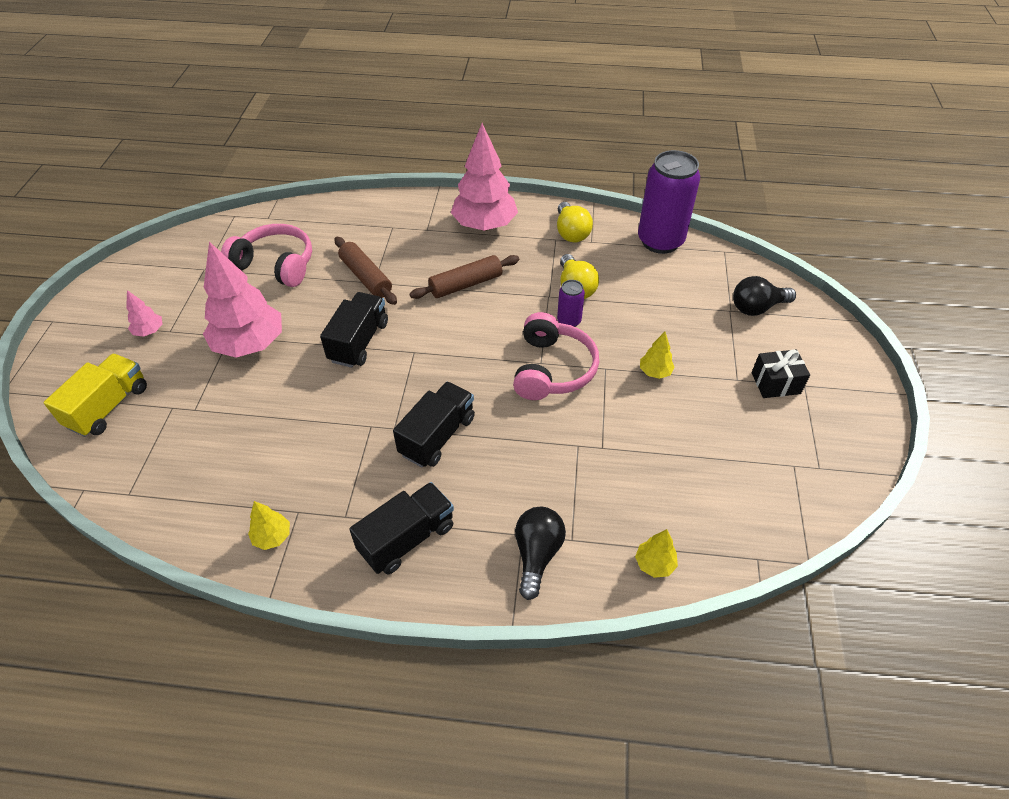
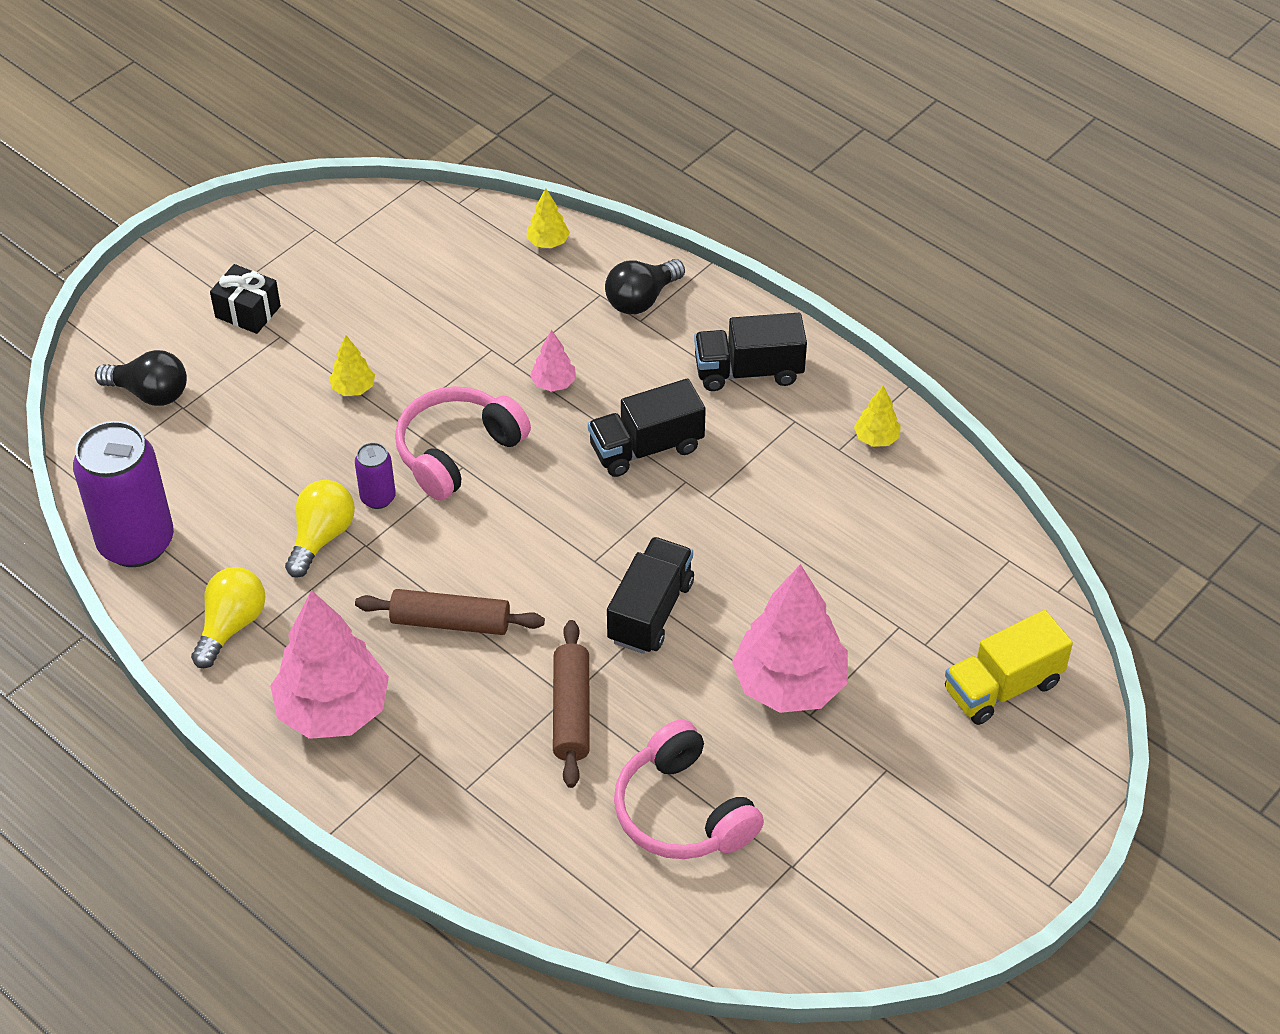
camera: 145 degrees left, 0 degrees up
pink tree [126,290,162,337] -> pink tree moved to [530,330,576,392]
black truck [320,292,388,368] -> black truck turned 150 degrees clockwise [607,537,694,654]

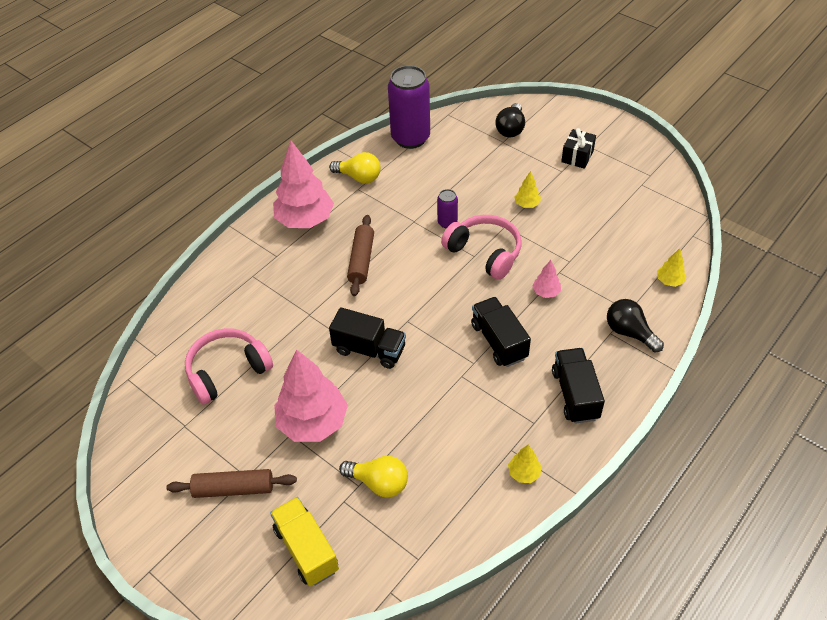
camera: 90 degrees right, 0 degrees up
yellow light bulb [285,480,355,578] -> yellow light bulb moved to [339,456,408,498]
brown rolling pin [553,620,590,788] -> brown rolling pin moved to [166,469,297,498]

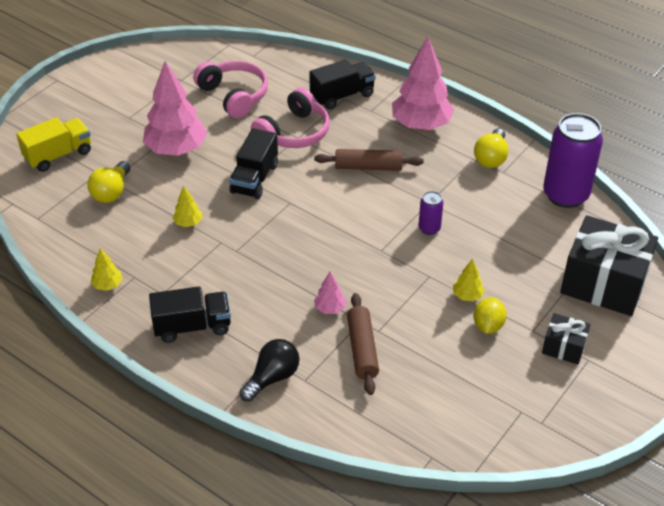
camera: 85 degrees right, 5 degrees down
brown rolling pin [166,469,297,498] -> brown rolling pin moved to [347,293,379,395]
pink headphones [441,215,521,280] -> pink headphones moved to [251,88,330,148]
black truck [471,297,531,367] -> black truck moved to [309,59,376,110]
black light bulb [495,103,525,138] -> black gift [560,215,658,316]
yellow tree [657,248,686,287] -> yellow tree moved to [172,186,202,227]
none -> yellow lemon [473,297,507,334]

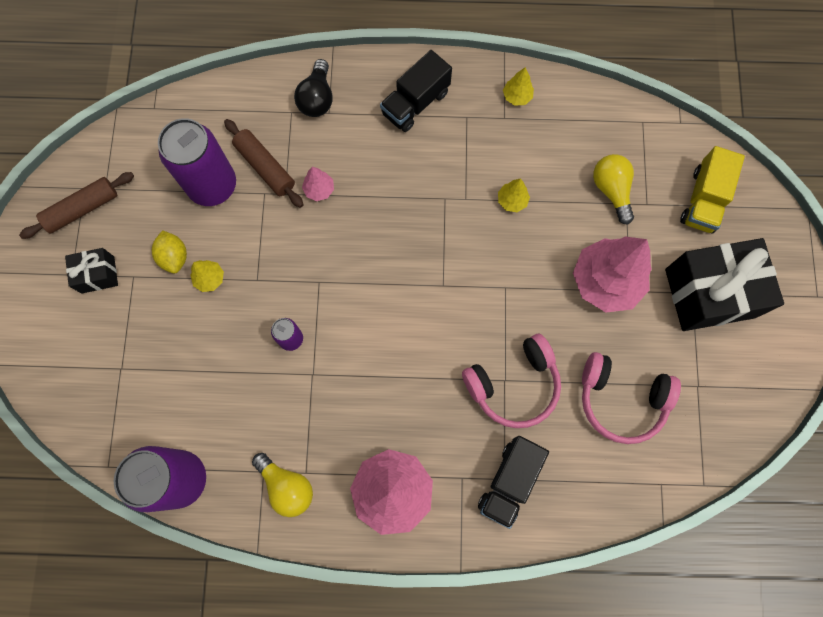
camera: 145 degrees right, 30 degrees up
black truck [229,128,278,199] -> none
pink headphones [251,88,330,148] -> pink headphones turned 120 degrees counterclockwise [462,334,561,428]
brown rolling pin [314,149,424,171] -> brown rolling pin moved to [19,172,134,239]
yellow light bulb [474,128,509,168] -> yellow light bulb turned 150 degrees clockwise [252,453,313,517]
black gift [560,215,658,316] -> black gift moved to [665,238,784,331]
none -> purple can [158,118,236,206]

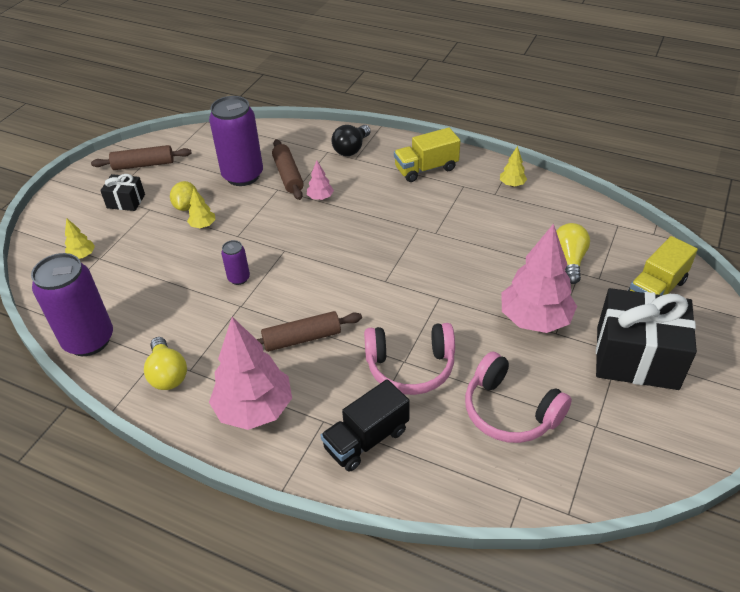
camera: 25 degrees right, 30 degrees down
black truck [380,50,452,132] -> yellow truck [394,127,460,182]
yellow tree [498,179,530,212] -> yellow tree moved to [65,218,95,259]
none -> brown rolling pin [257,311,362,352]

